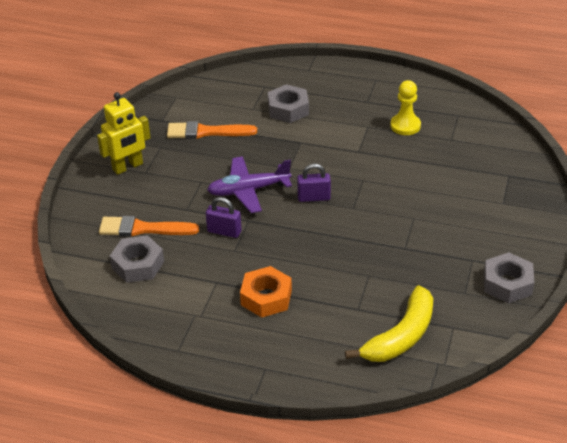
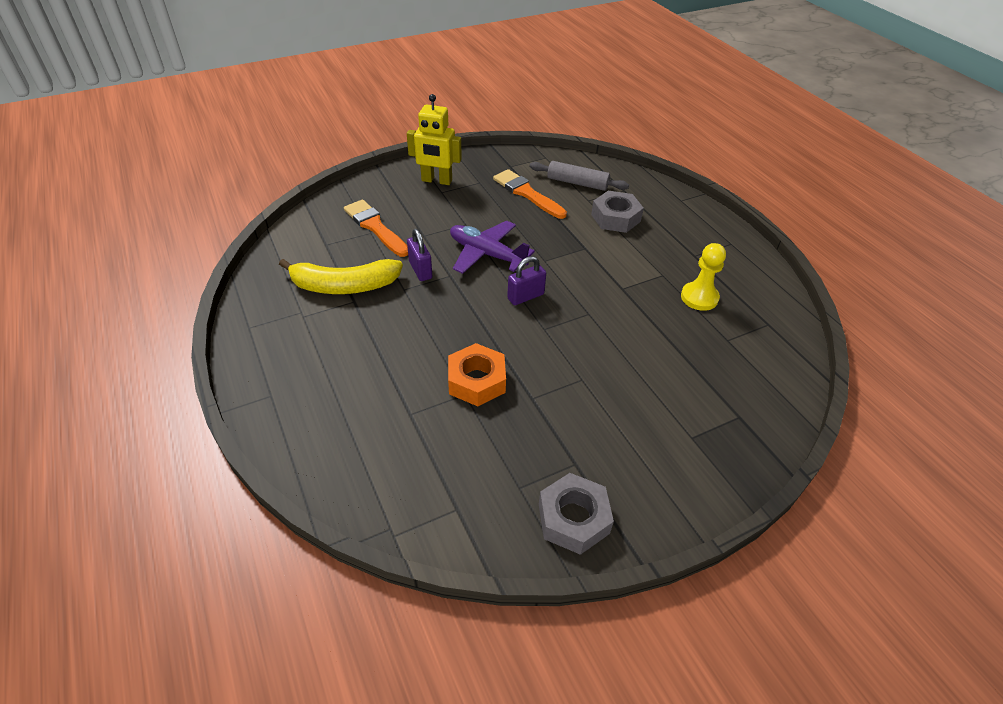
camera: 45 degrees right, 5 degrees up
grey nut [110,235,164,283] -> none
orange nut [240,266,292,318] -> orange nut moved to [448,343,506,406]
purple padlock [297,164,331,202] -> purple padlock turned 75 degrees counterclockwise [507,256,546,305]
yellow banana [345,285,433,362] -> yellow banana moved to [279,259,403,294]
none -> grey rolling pin [530,161,629,191]

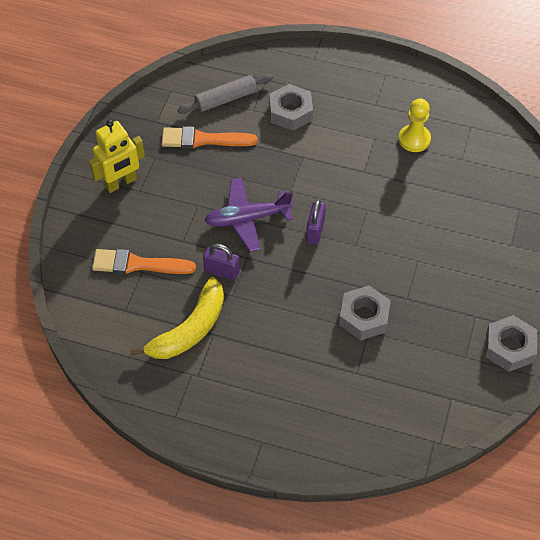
camera: 45 degrees left, 10 degrees up
orange nut [448,343,506,406] -> grey nut [339,285,391,341]

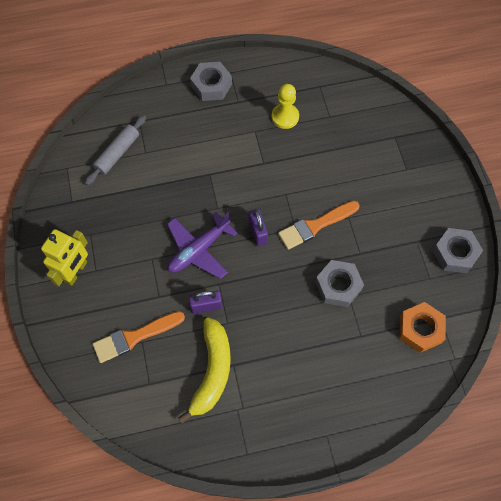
camera: 30 degrees left, 10 degrees up
orange brush [162,127,257,148] -> orange brush moved to [278,201,360,250]
grey nut [269,84,313,131] -> grey nut moved to [190,62,232,101]
none -> orange nut [399,302,446,353]

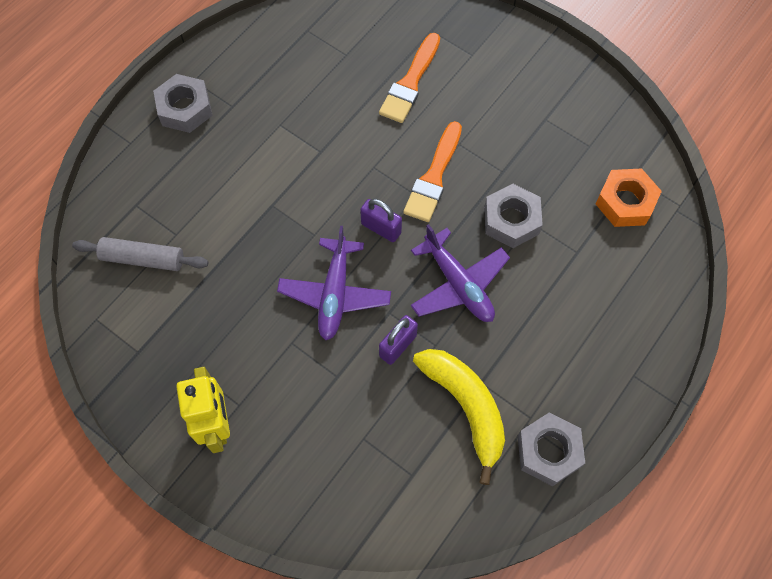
camera: 40 degrees left, 0 degrees up
grey rolling pin [85,115,146,186] -> grey rolling pin turned 75 degrees counterclockwise [72,237,209,271]
orange brush [93,311,185,363] -> orange brush moved to [379,33,440,123]
yellow pawn [272,84,299,129] -> none
grey nut [432,228,483,273] -> grey nut moved to [518,413,585,486]
none -> purple plane [411,224,510,322]

